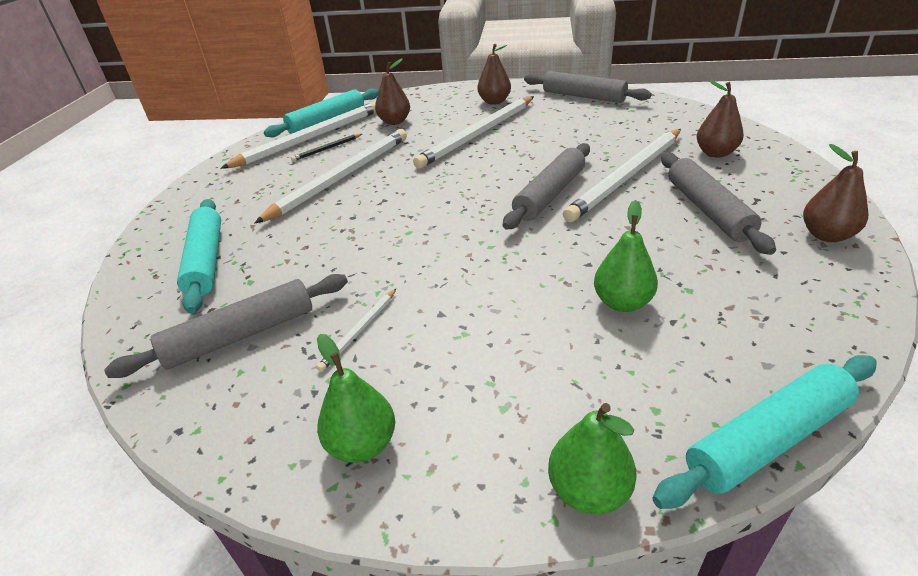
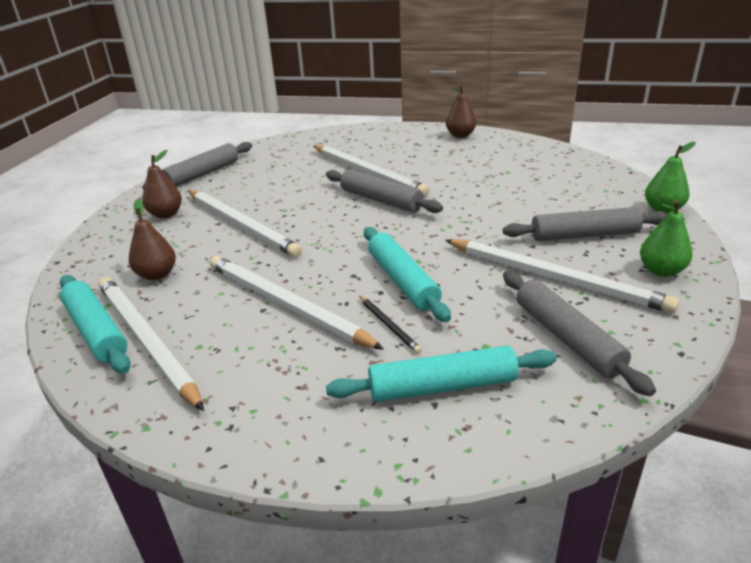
camera: 85 degrees left, 5 degrees down
black pencil [291,134,362,161] -> black pencil moved to [359,296,422,353]
white pencil [316,289,396,372] -> white pencil [445,239,679,314], size x2.37
green pear [594,200,658,312] -> none
turquoise rolling pin [652,355,877,509] -> turquoise rolling pin moved to [364,227,451,322]
grey rolling pin [661,152,776,255] -> grey rolling pin moved to [503,207,667,241]
brown pear [697,80,744,158] -> none

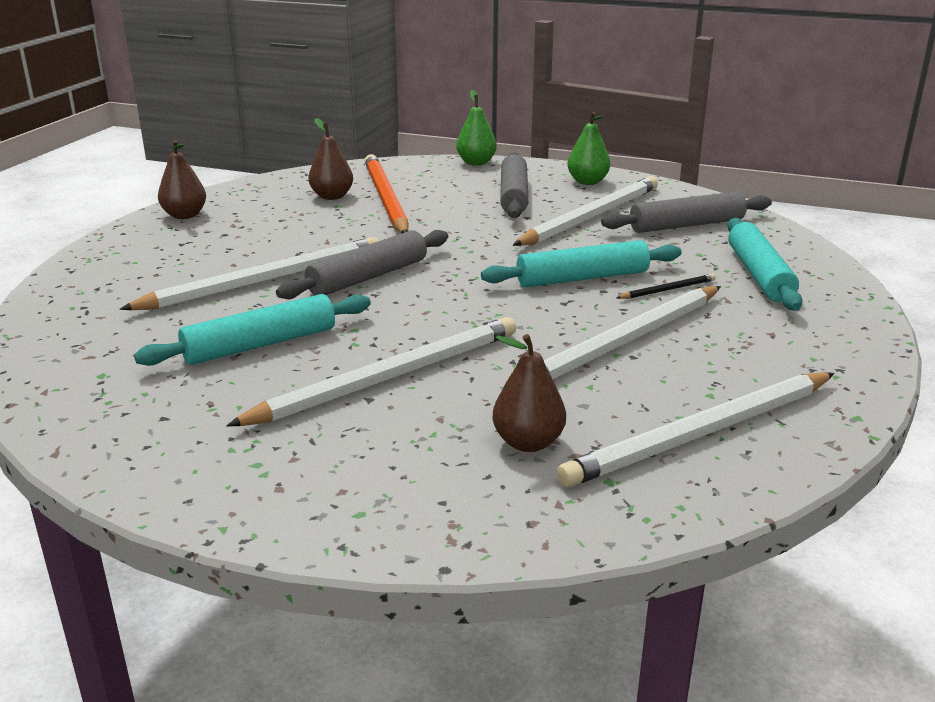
camera: 85 degrees left, 5 degrees down
turquoise rolling pin [60,275,131,374] -> turquoise rolling pin moved to [134,294,371,366]
grey rolling pin [142,142,252,190] -> none
brown pear [142,150,182,218] -> brown pear moved to [308,118,353,200]
none -> orange pencil [365,154,409,234]

